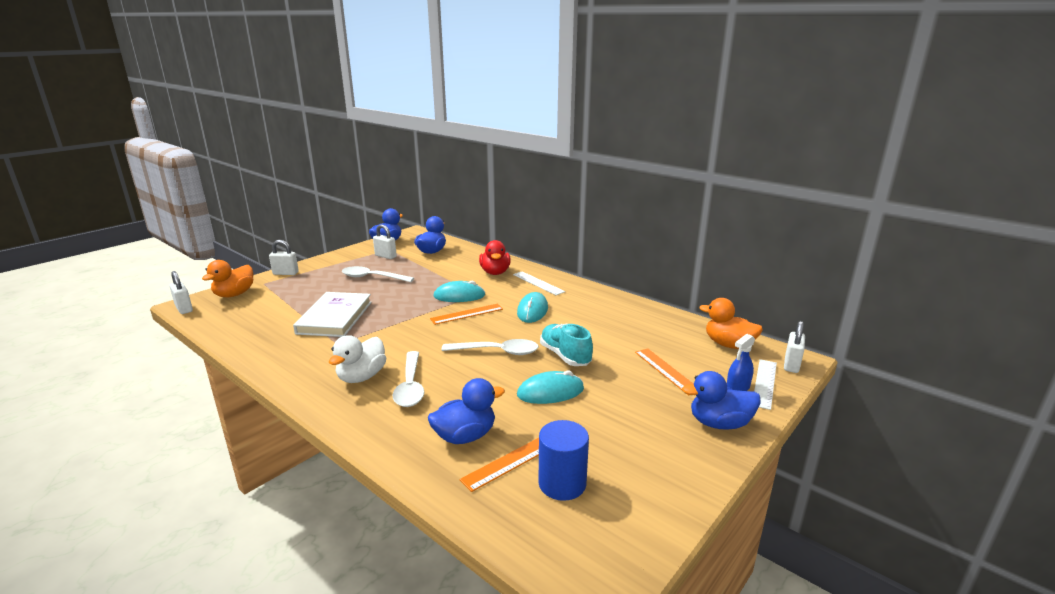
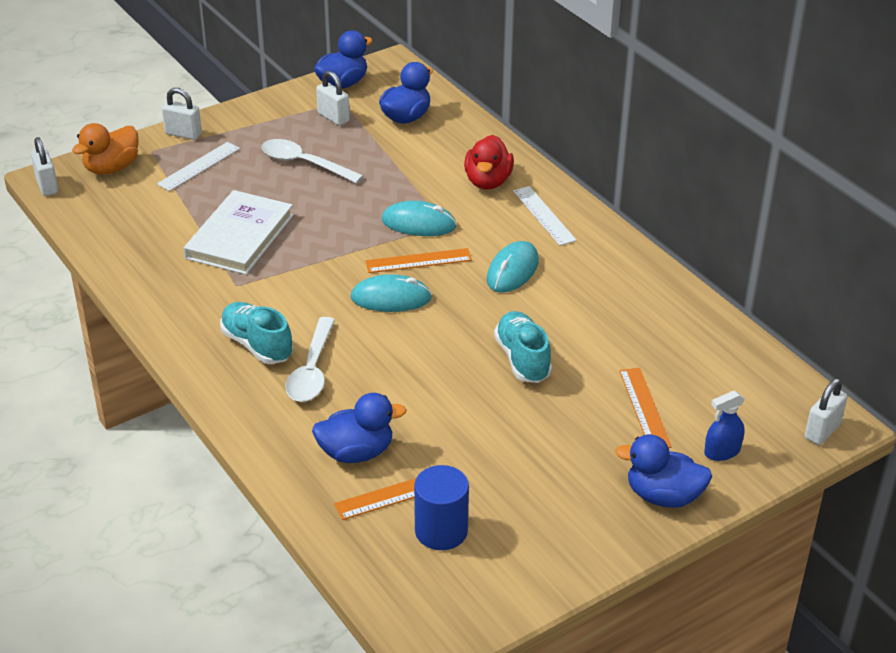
camera: 15 degrees right, 15 degrees up
white duck [329,335,386,383] -> turquoise shoe [220,302,293,364]
white spoon [442,339,539,355] -> none
turquoise mouse [517,370,584,404] -> turquoise mouse moved to [350,274,432,312]
orange duck [699,298,763,349] -> none
white ruler [754,359,777,410] -> white ruler moved to [157,142,240,191]

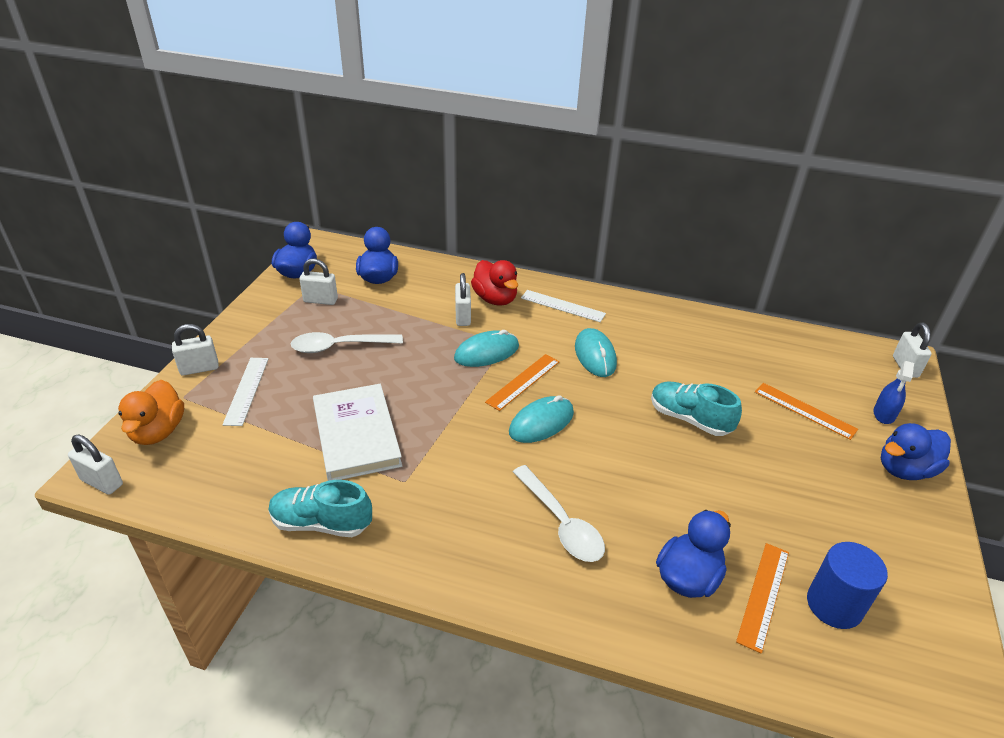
camera: 40 degrees left, 0 degrees up
turquoise shoe [220,302,293,364] -> turquoise shoe moved to [268,480,372,537]
none -> white padlock [455,273,471,326]

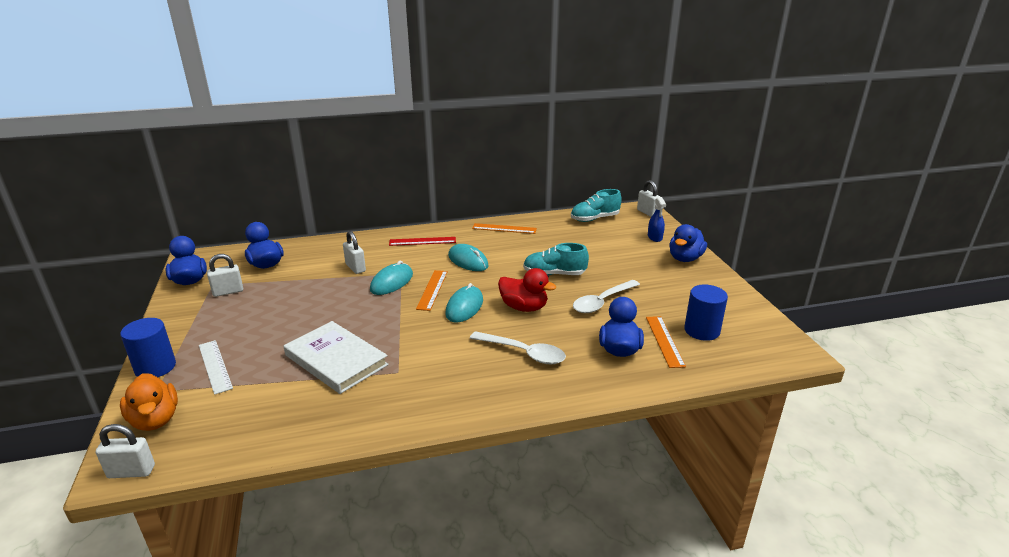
camera: 30 degrees left, 10 degrees down
white padlock [172,324,219,376] -> blue cylinder [120,318,176,377]
turquoise shoe [268,480,372,537] -> turquoise shoe moved to [571,189,622,222]
white spoon [291,332,403,353] -> white spoon moved to [573,280,640,313]
red duck [471,260,518,306] -> red duck moved to [498,268,556,312]
white ruler [521,290,606,322] -> red ruler [389,237,456,246]
orange ruler [755,383,858,440] -> orange ruler moved to [472,223,537,234]

